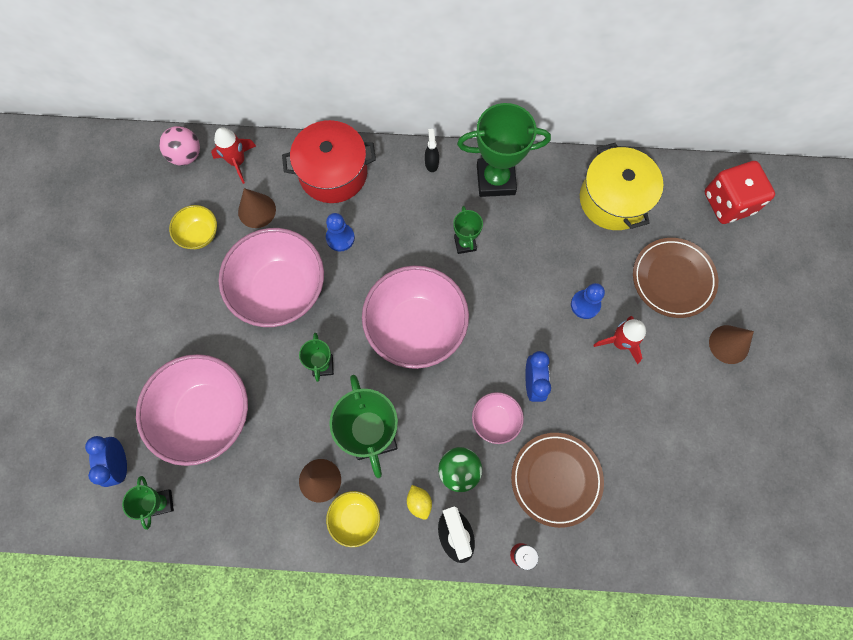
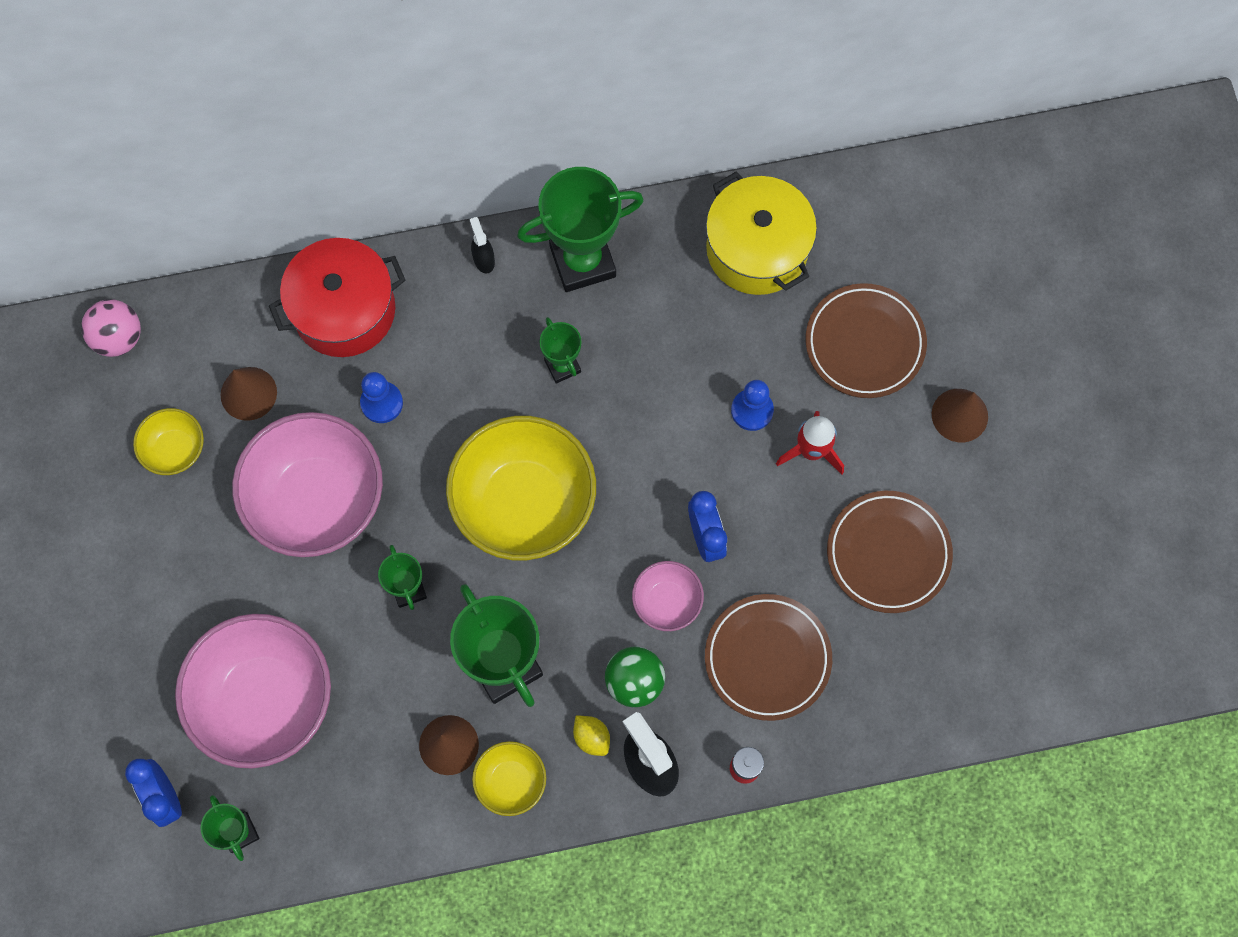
camera: 15 degrees left, 0 degrees up
red rocket [211,127,256,184] -> none
pink bowl [362,265,469,369] -> yellow bowl [446,416,596,560]
red dice [705,161,775,224] -> none
none -> brown plate [827,491,953,613]

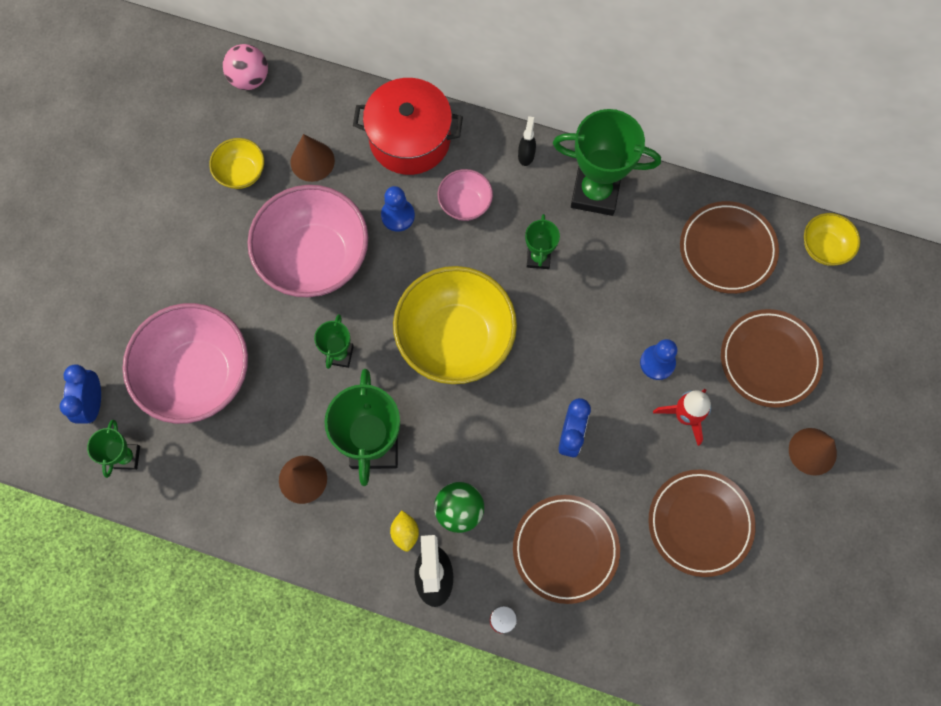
camera: 30 degrees right, 0 degrees up
yellow bowl [472,741,546,816] -> yellow bowl moved to [804,213,860,266]
pink bowl [632,561,704,631] -> pink bowl moved to [438,169,493,221]
yellow pot [706,171,817,295] -> brown plate [680,201,779,294]

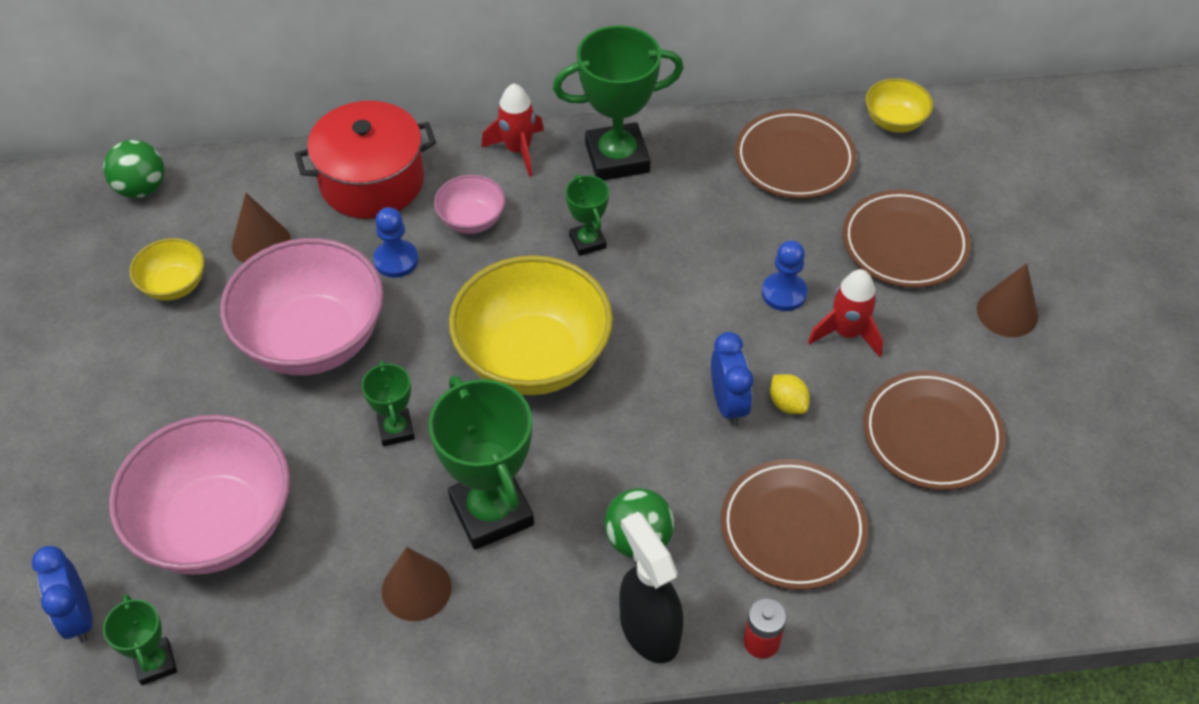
camera: 25 degrees left, 20 degrees down
pink ball [223,44,268,90] -> green ball [103,140,165,198]
yellow lemon [390,511,419,552] -> yellow lemon moved to [770,374,810,414]
black spray bottle [518,116,536,166] -> red rocket [481,83,544,177]

